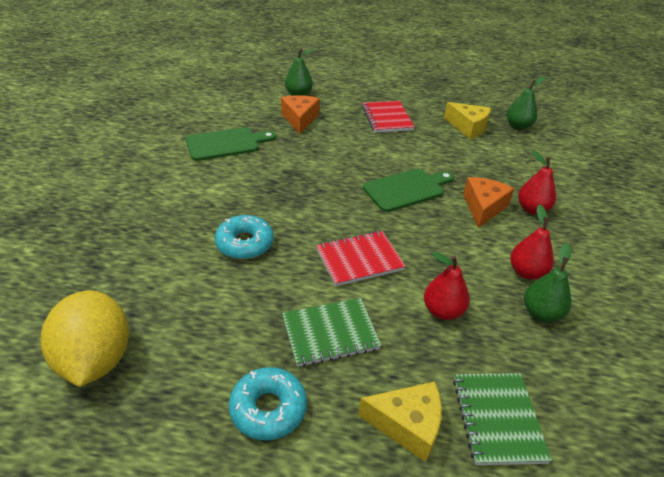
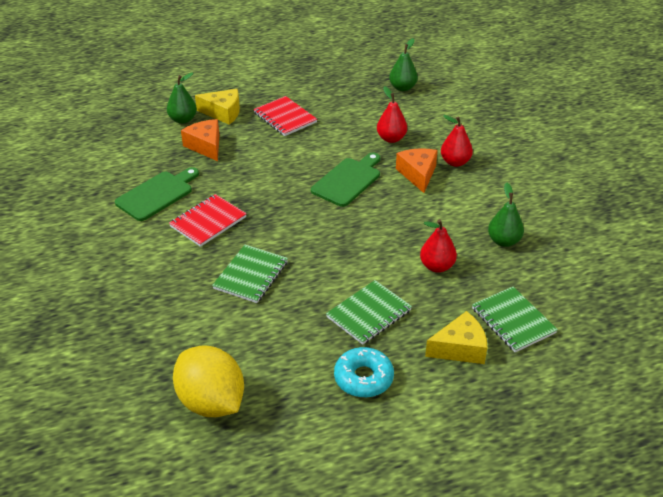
camera: 25 degrees left, 0 degrees up
turquoise donut [215,215,274,259] -> green notebook [212,245,288,303]
red notebook [316,231,406,286] -> red notebook moved to [169,194,247,247]
yellow cheese [444,102,491,139] -> yellow cheese moved to [195,89,240,125]
red pear [510,204,554,280] -> red pear moved to [377,86,407,143]

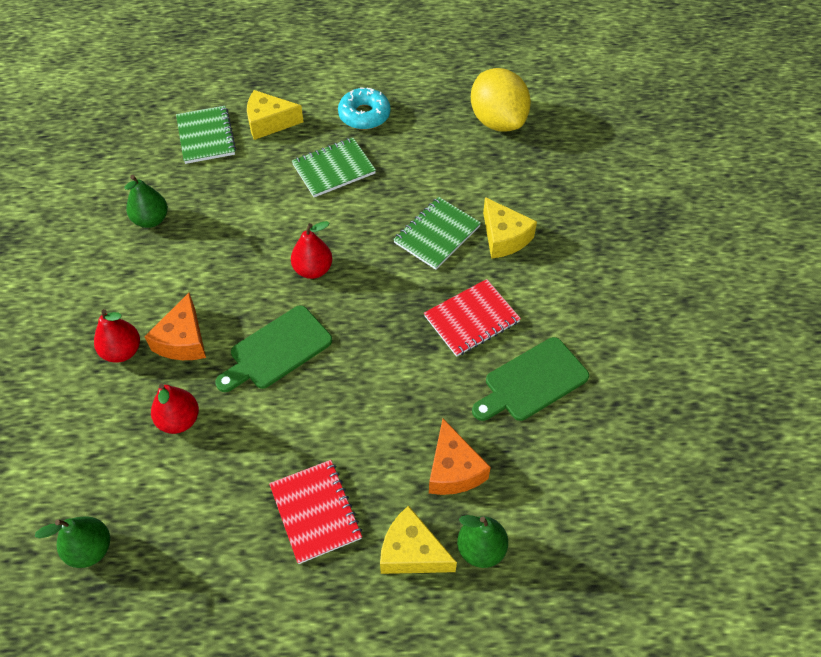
camera: 165 degrees left, 15 degrees up
red pear [420,219,457,273] -> red pear moved to [291,221,332,279]
none -> yellow cheese [483,197,537,259]

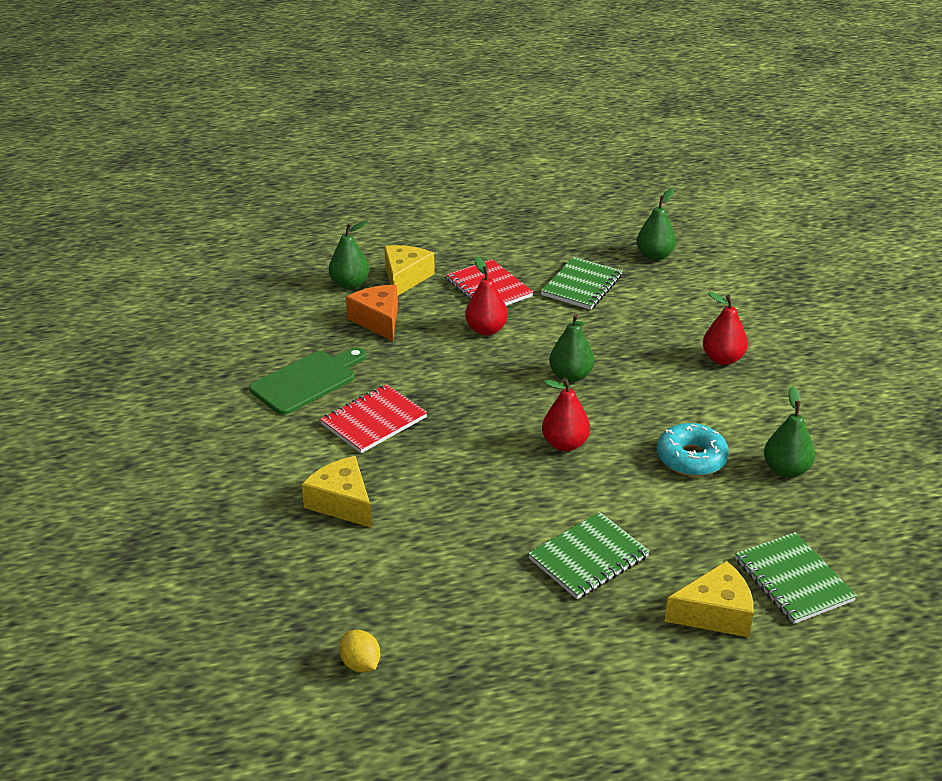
camera: 170 degrees right, 20 degrees down
orange cheese [144,293,206,360] -> none
red pear [151,384,199,434] -> red pear moved to [465,256,508,336]
green cutting board [215,305,332,392] -> green pear [549,313,594,382]
turquoise donut [338,87,391,130] -> turquoise donut moved to [657,423,729,476]
yellow cheese [380,505,457,574] -> yellow cheese turned 90 degrees counterclockwise [384,245,435,296]
green notebook [393,197,481,270] -> green notebook moved to [541,257,622,310]
yellow lemon [471,68,531,132] -> yellow lemon [339,630,380,673], size x0.43

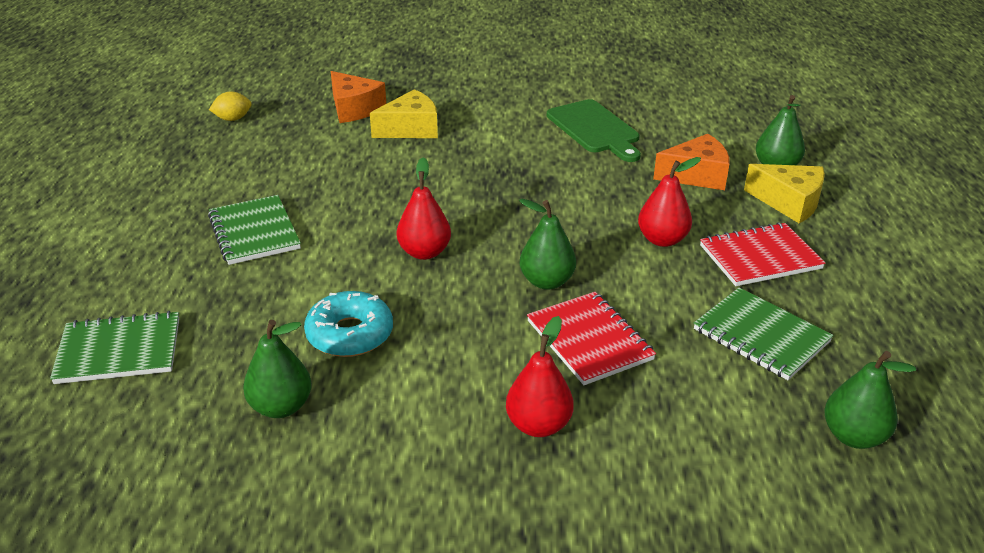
camera: 105 degrees right, 0 degrees up
red notebook [320,384,427,453] -> red notebook moved to [527,292,656,385]
yellow cheese [665,561,754,637] -> none
none -> orange cheese [331,71,386,123]

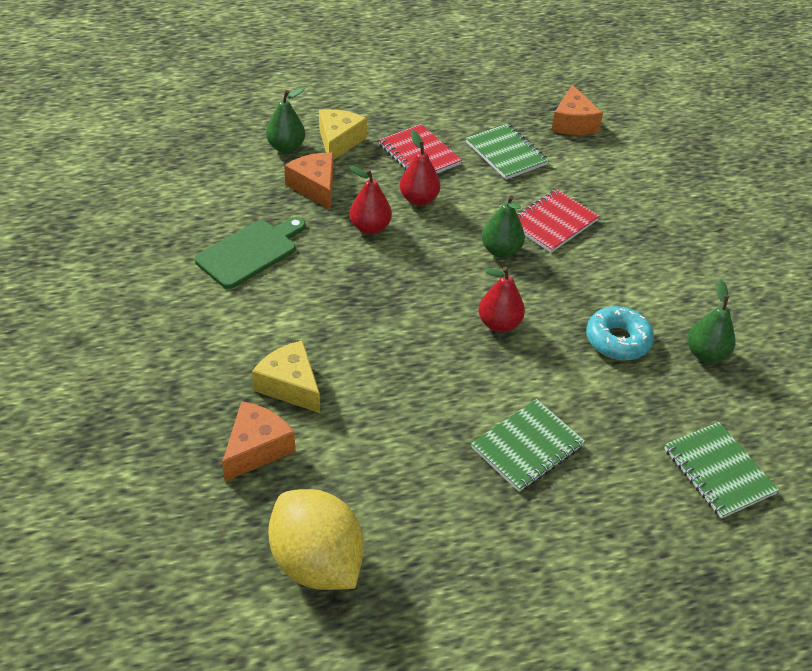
camera: 110 degrees left, 10 degrees up
yellow lemon [209,91,252,121] -> yellow lemon [268,489,364,590], size x2.34
red pear [506,316,574,437] -> red pear moved to [349,166,392,234]
green notebook [694,287,833,380] -> green notebook turned 60 degrees counterclockwise [466,124,549,180]
green pear [824,351,916,449] -> orange cheese [551,85,603,135]

